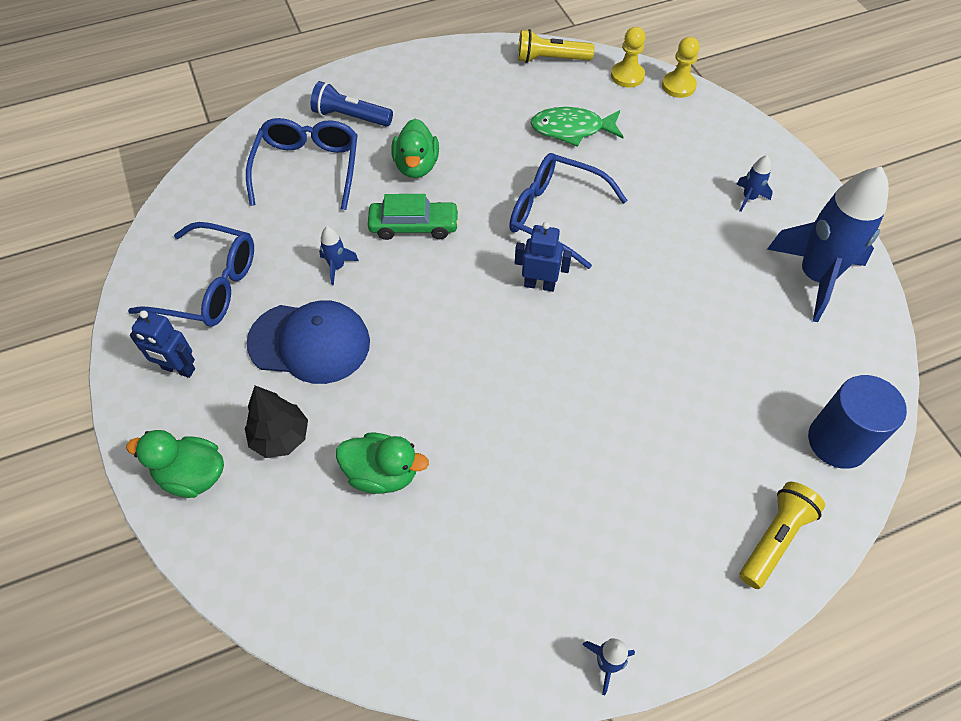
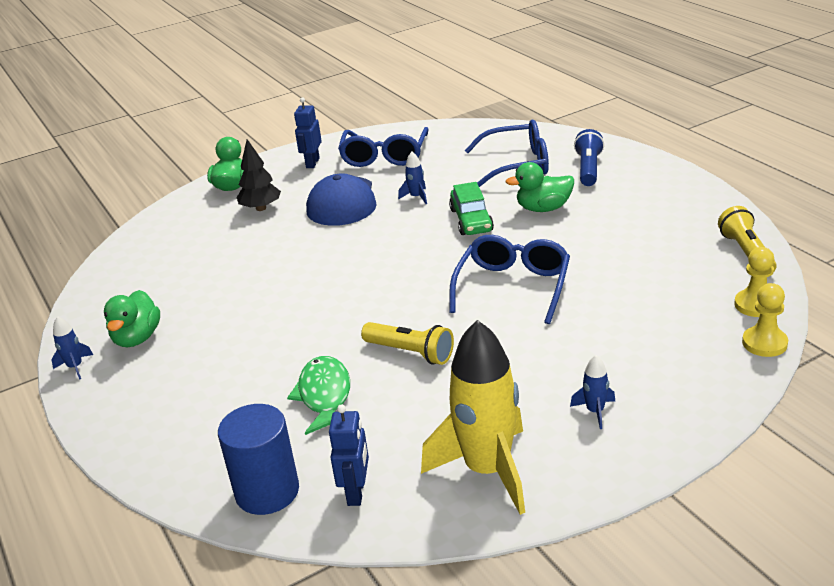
camera: 85 degrees right, 25 degrees down
green duck [336,433,429,494] -> green duck moved to [104,290,160,347]
blue robot [515,222,572,292] -> blue robot moved to [329,404,369,506]
green fish [530,107,623,147] -> green fish moved to [287,356,350,435]
yellow flashlight [739,482,825,589] -> yellow flashlight moved to [361,322,454,365]
blue rocket [767,166,889,322] -> yellow rocket [421,320,525,515]

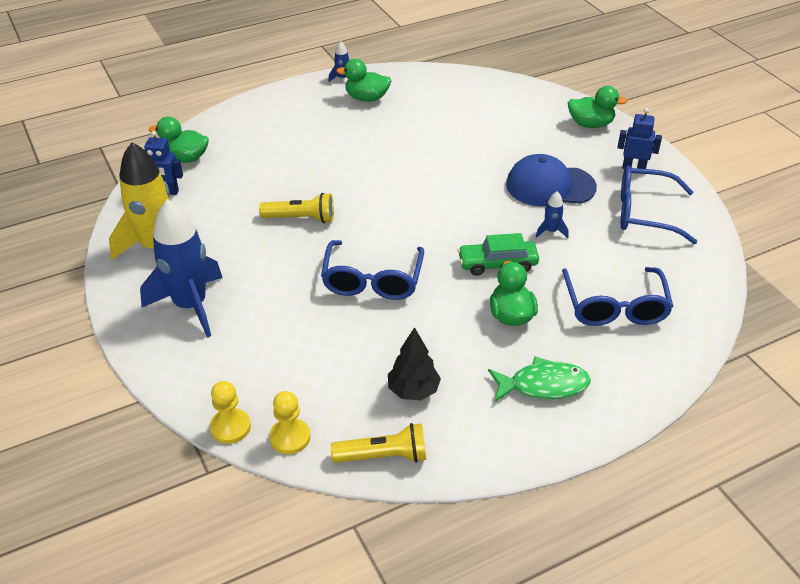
camera: 90 degrees right, 10 degrees up
blue cylinder [218,404,299,515] -> green duck [149,117,209,163]
black tree [236,139,281,211] -> black tree moved to [388,327,441,401]
green fish [287,356,350,435] -> green fish moved to [488,357,591,402]
yellow flashlight [361,322,454,365] -> yellow flashlight turned 120 degrees counterclockwise [259,193,334,223]
blue glasses [449,235,570,324] -> blue glasses turned 75 degrees clockwise [321,240,424,300]
blue rocket [570,355,615,429] -> blue rocket [140,199,223,337], size x2.44
blue flashlight [574,129,604,186] -> none

